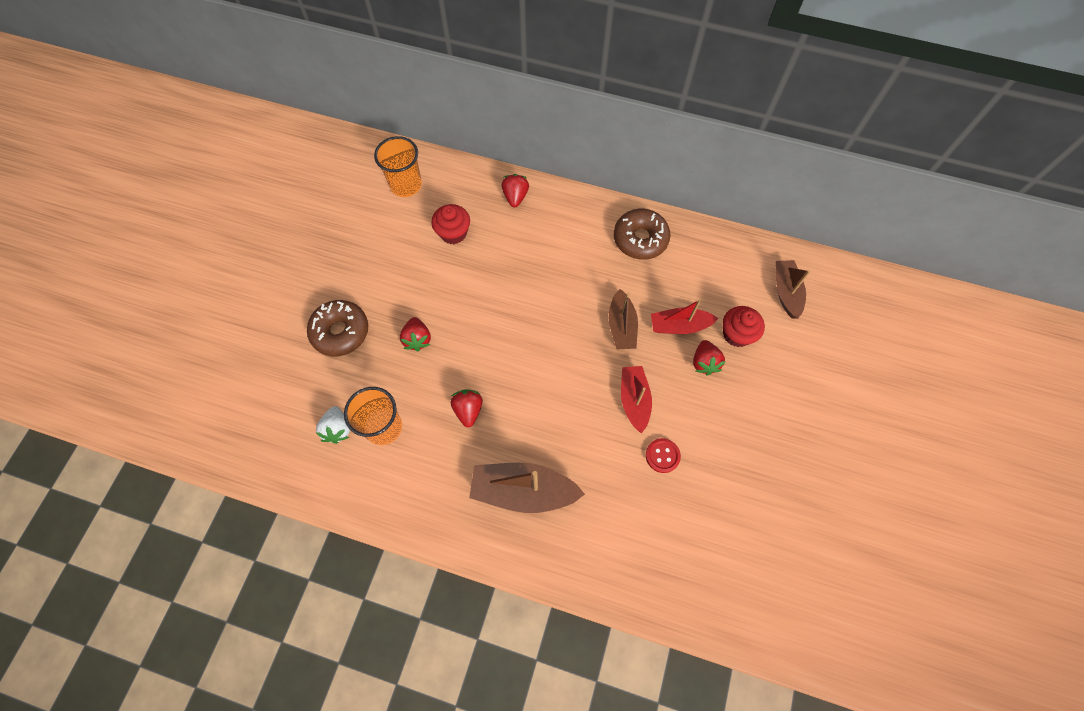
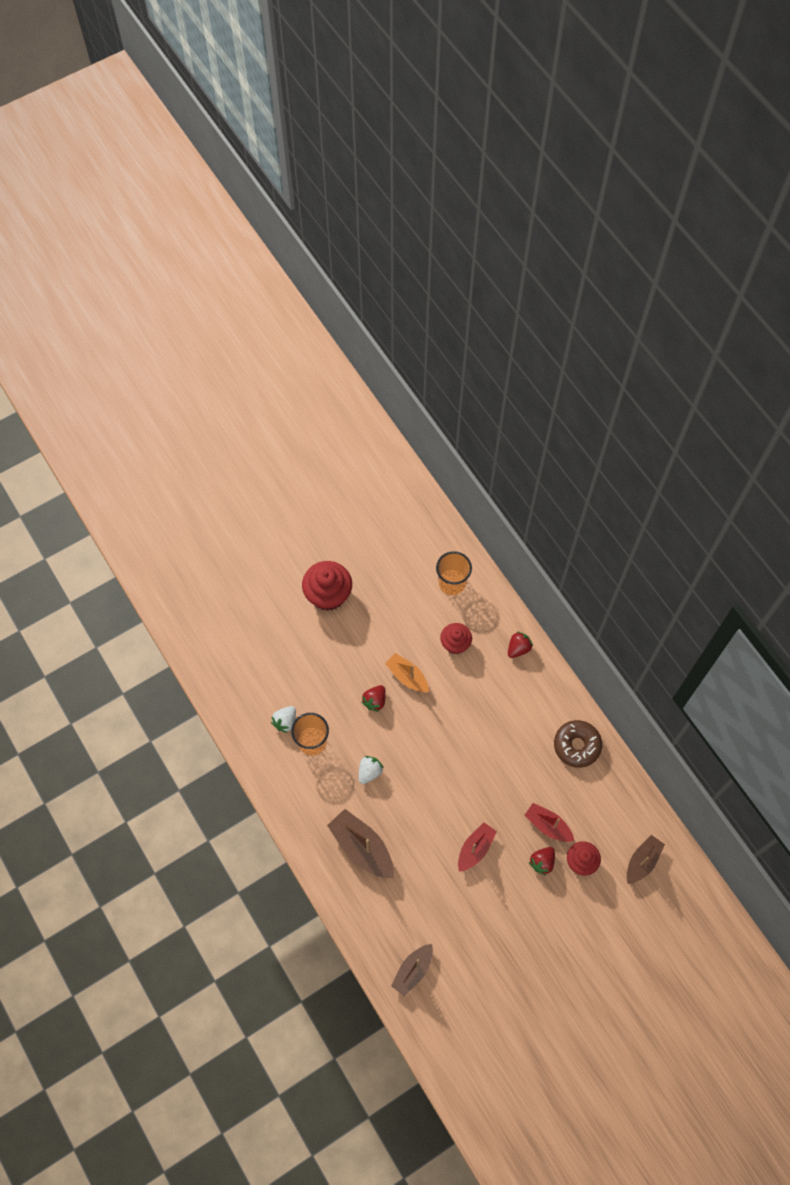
camera: 40 degrees right, 0 degrees up
brown donut [307,300,368,356] -> none
red strawberry [451,389,483,427] -> white strawberry [359,756,384,784]
brown boat [609,289,638,349] -> brown boat moved to [391,944,433,996]
red button [646,438,681,473] -> none
none -> red cupcake [302,561,352,611]
none -> orange boat [385,653,429,692]

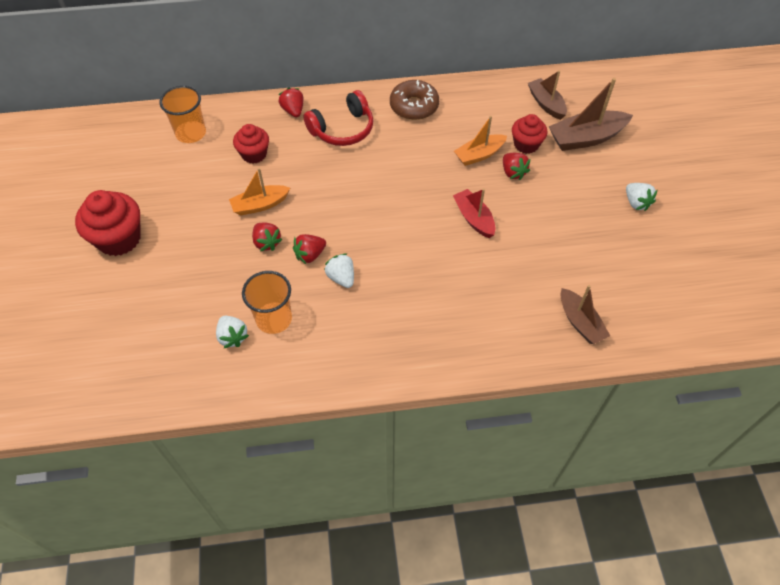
camera: 65 degrees left, 10 degrees down
brown boat [327,809,394,878] -> brown boat moved to [548,78,633,151]
red boat [524,803,574,842] -> orange boat [454,116,507,166]
none -> red strawberry [293,234,326,264]
none -> red headphones [304,90,373,146]
none -> white strawberry [626,183,658,211]

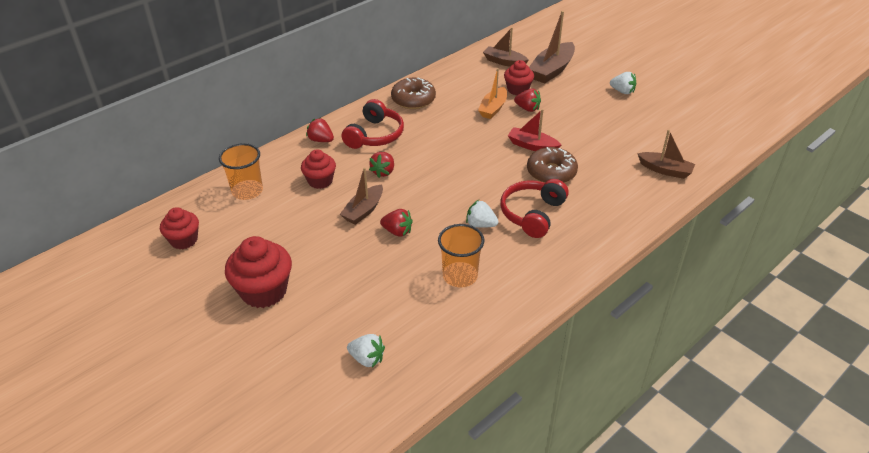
camera: 35 degrees left, 15 degrees down
white strawberry [216,316,249,348] -> white strawberry moved to [347,334,385,368]
orange boat [229,168,290,215] -> brown boat [340,167,383,225]
red strawberry [293,234,326,264] -> red strawberry moved to [369,152,394,178]
none -> red cupcake [160,207,199,249]
none -> red headphones [501,179,569,238]
none -> brown donut [527,147,578,183]

